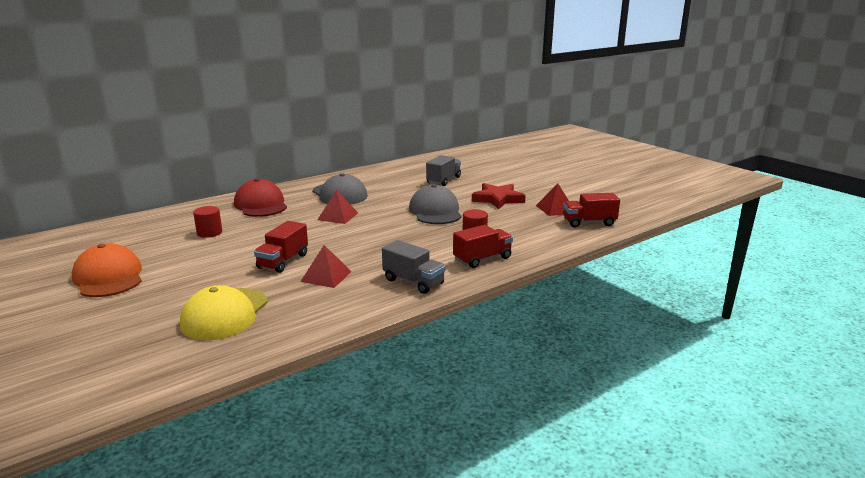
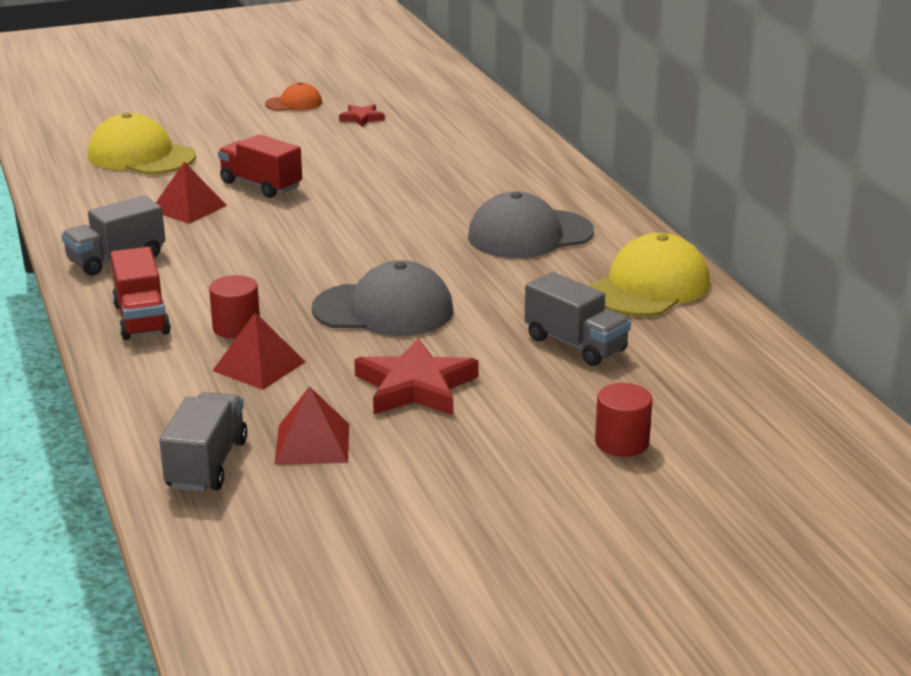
camera: 105 degrees right, 5 degrees up
orange cap [72,243,142,297] -> orange cap [265,82,322,111], size x0.54
red cylinder [193,206,222,238] -> red cylinder moved to [595,383,653,457]
red cap [234,178,287,217] -> none
red pyramid [318,190,358,224] -> red pyramid moved to [212,312,305,390]
red truck [563,193,620,228] -> grey truck [159,392,248,492]
none -> red star [339,104,385,127]
none -> yellow cap [589,233,710,316]

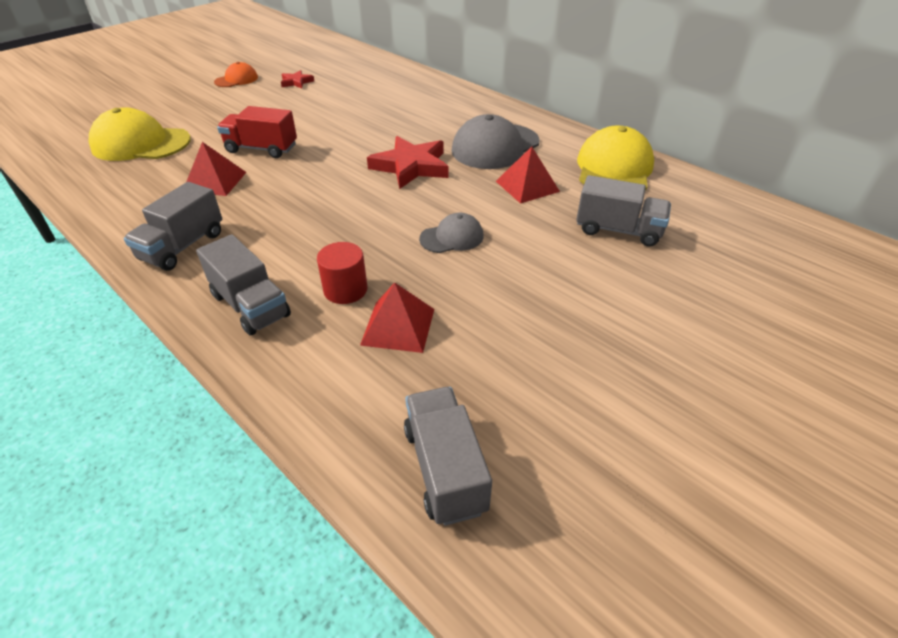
camera: 25 degrees left, 15 degrees up
red truck [110,247,171,340] -> grey truck [196,234,291,335]
red pyramid [274,386,349,465] -> red pyramid moved to [496,146,560,204]
grey cap [312,260,454,336] -> grey cap [419,213,484,253], size x0.54
red star [354,338,478,415] -> red star moved to [367,136,449,189]
red cylinder [595,383,653,457] -> none

